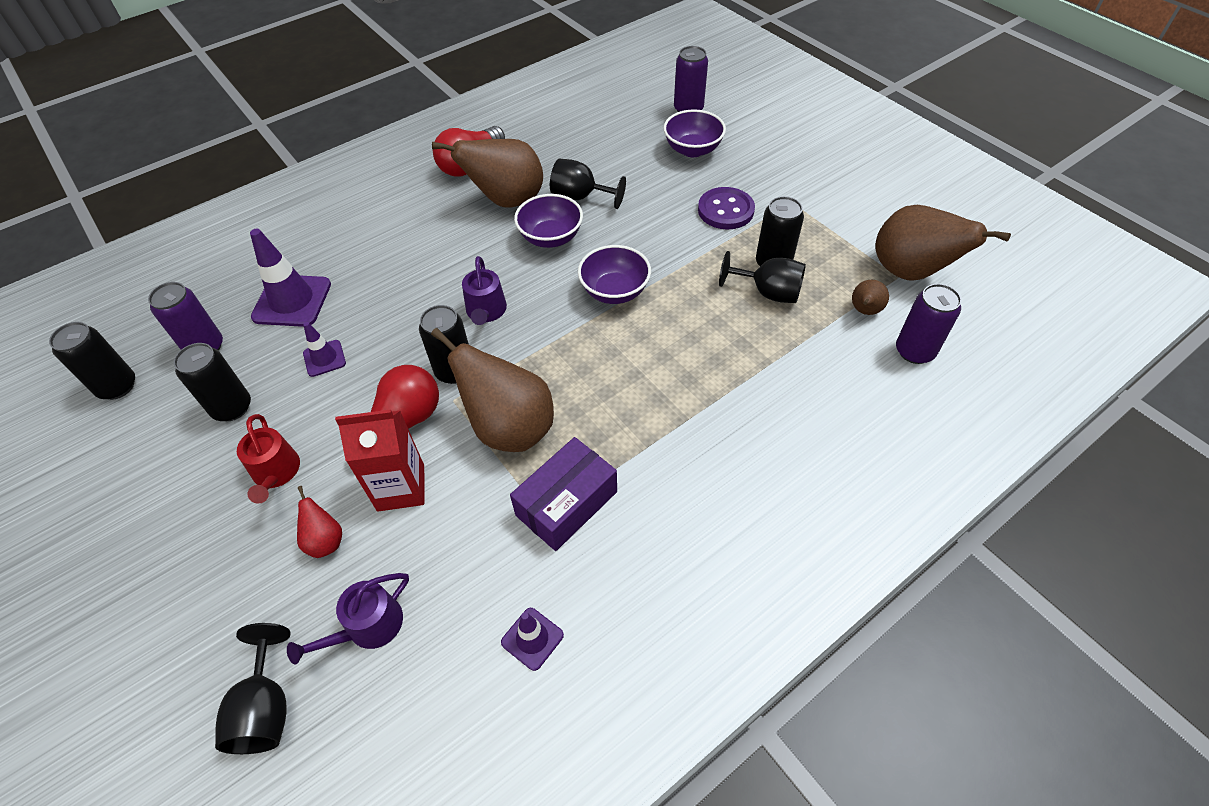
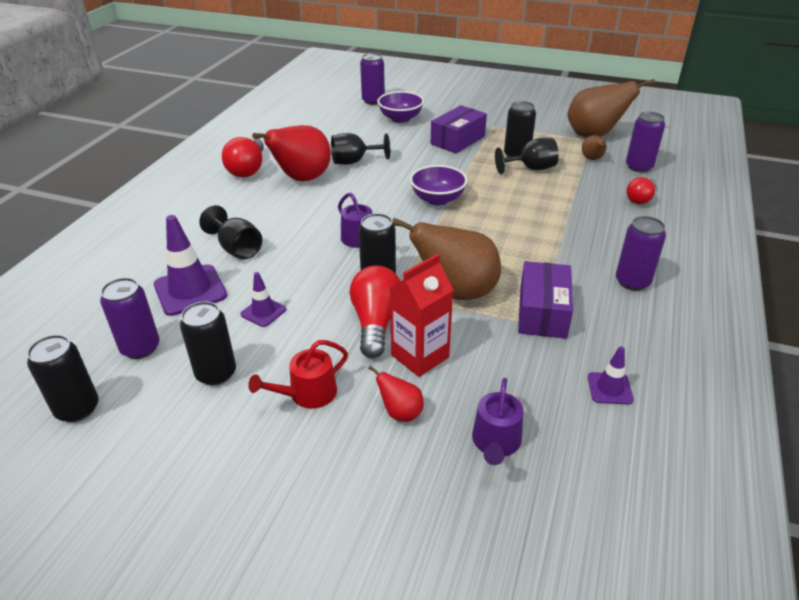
camera: 35 degrees left, 15 degrees down
black goblet [215,623,291,754] -> black goblet moved to [199,205,262,259]
red watering can [237,414,300,504] -> red watering can turned 105 degrees clockwise [248,340,348,409]
brown pear [432,139,543,207] -> red pear [252,125,331,181]
purple bowl [514,194,583,248] -> none
purple button [698,187,755,230] -> purple box [431,105,487,153]
none -> purple can [616,216,666,291]
none -> red light bulb [626,177,656,204]

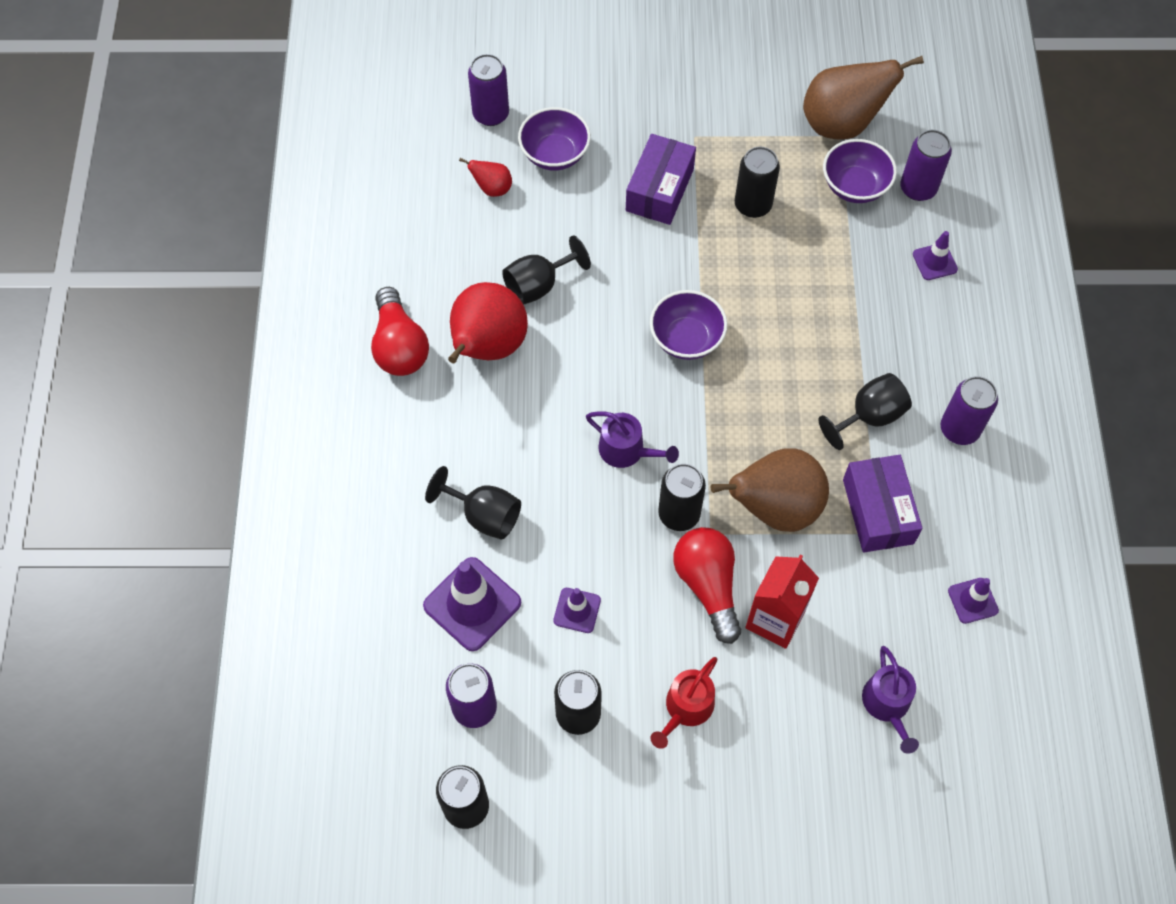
camera: 20 degrees left, 25 degrees up
red pear [368,365,424,422] -> red pear moved to [459,158,512,197]
black goblet [495,138,559,174] -> black goblet moved to [818,373,912,450]
brown pear [582,135,607,160] -> purple bowl [823,139,897,203]
red light bulb [626,177,656,204] -> purple traffic cone [913,231,958,280]

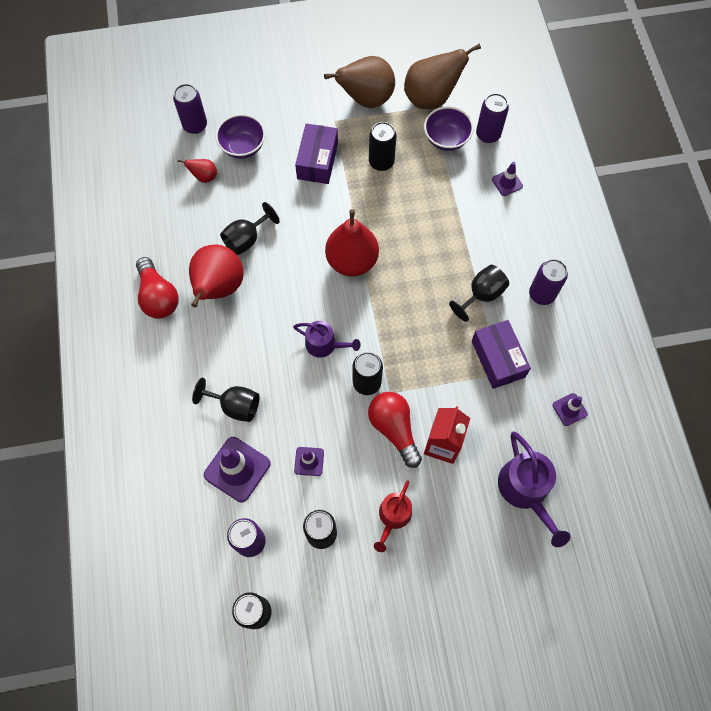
camera: 10 degrees left, 5 degrees up
purple bowl [650,290,727,360] -> red pear [325,209,379,276]
brown pear [711,448,829,532] -> brown pear moved to [324,56,395,108]
purple watering can [862,646,919,754] -> purple watering can [498,431,570,547], size x1.56

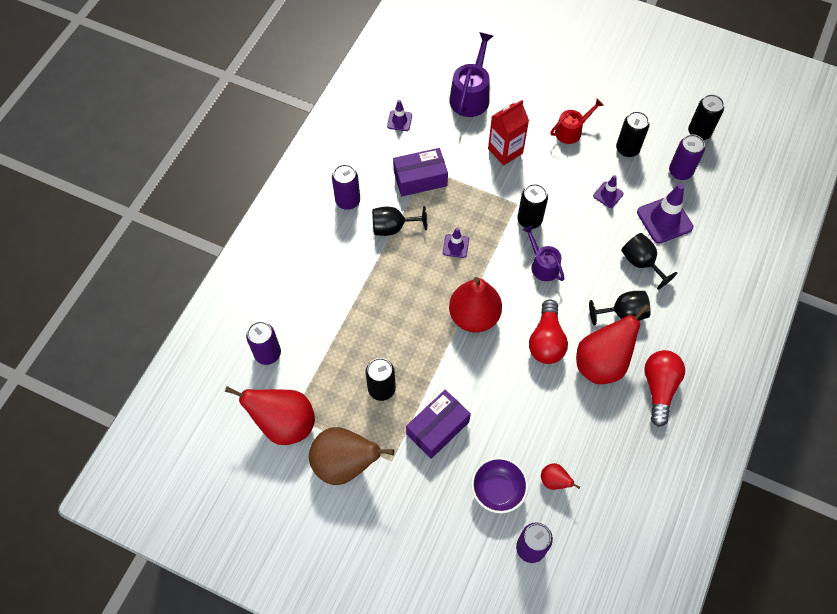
camera: 145 degrees left, 5 degrees down
black goblet [220,202,280,256] -> black goblet moved to [589,291,651,325]
red light bulb [368,392,422,468] -> red light bulb moved to [529,300,568,364]
brown pear [404,43,481,109] -> red pear [225,386,315,445]
purple bowl [424,107,474,151] -> none
purple box [472,320,531,389] -> purple box turned 60 degrees clockwise [393,148,448,196]
purple traffic cone [492,162,523,196] -> purple traffic cone moved to [443,228,469,258]

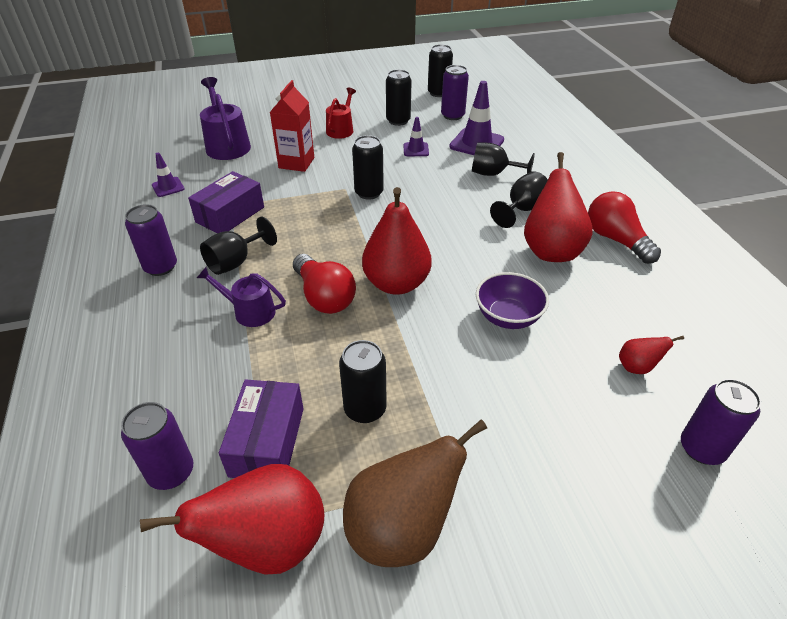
camera: 40 degrees left, 20 degrees down
purple box [406,390,471,459] -> purple box moved to [219,379,303,478]
purple traffic cone [443,228,469,258] -> none
purple bowl [471,457,528,513] -> purple bowl moved to [476,272,549,329]
purple watering can [523,225,565,281] -> purple watering can moved to [197,267,286,327]
red light bulb [529,300,568,364] -> red light bulb moved to [293,254,356,314]

